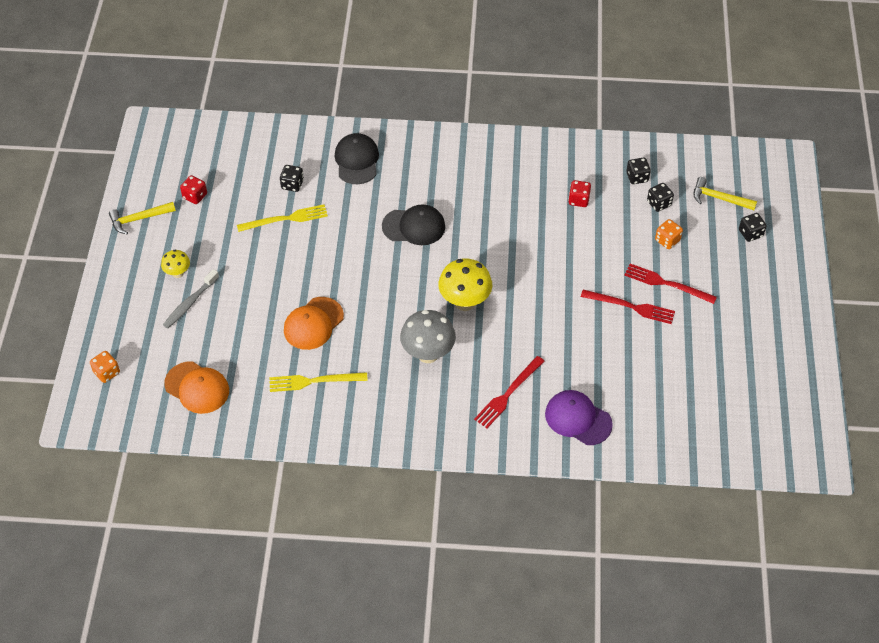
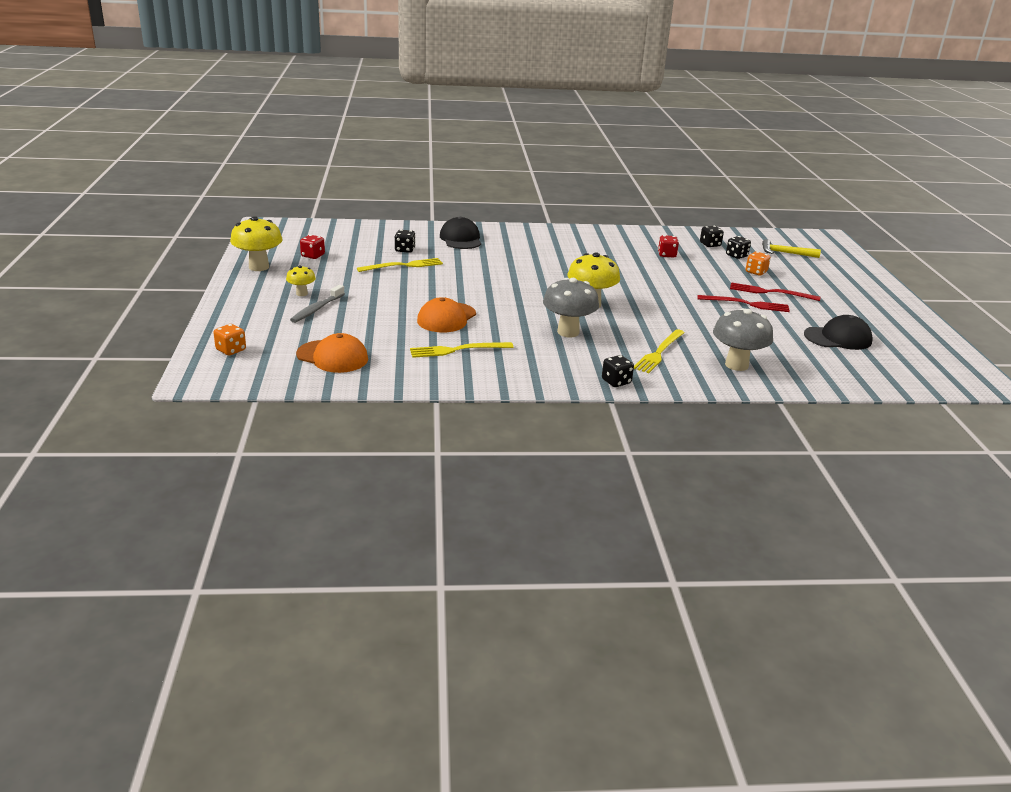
camera: 10 degrees left, 25 degrees down
yellow hammer [109,202,176,234] -> yellow mushroom [230,216,283,271]
black cap [382,204,445,245] -> black cap moved to [804,315,873,350]
red fork [474,356,544,428] -> yellow fork [634,329,685,373]
purple cap [545,390,613,445] -> grey mushroom [713,308,773,371]
black dice [739,213,767,242] -> black dice moved to [602,355,634,387]

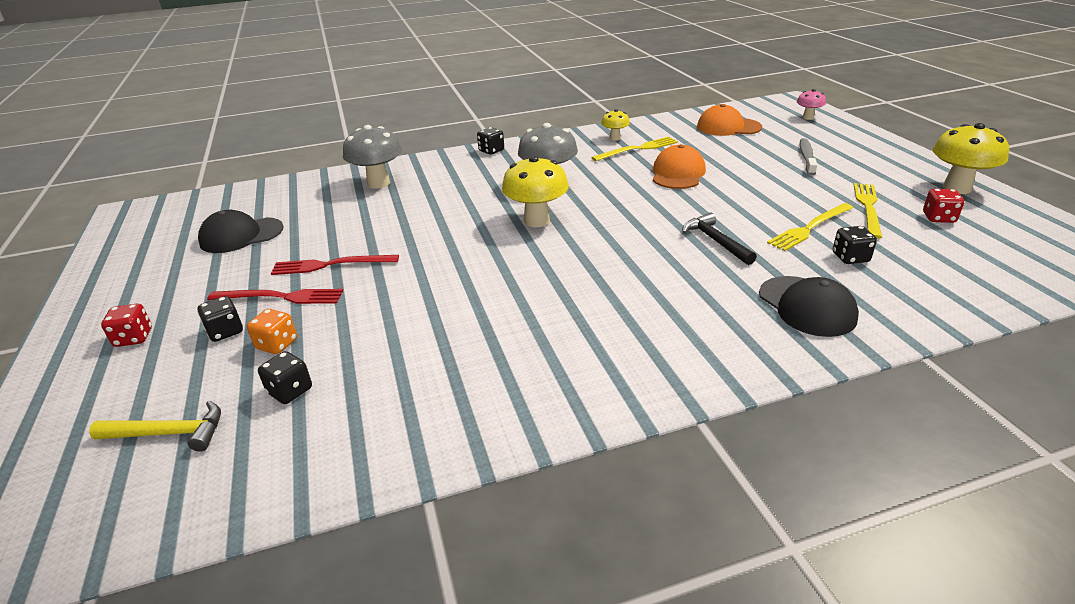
camera: 170 degrees right, 5 degrees up
orange dice [214,324,246,355] -> pink mushroom [797,89,826,120]
yellow mushroom [286,265,316,296] -> yellow mushroom moved to [601,109,630,141]
yellow fork [634,329,685,373] -> yellow fork moved to [854,183,882,239]
red dice [658,235,679,258] -> red dice moved to [101,304,152,347]
black dice [700,226,724,247] -> black dice moved to [198,296,243,342]
none -> black hammer [682,213,757,265]

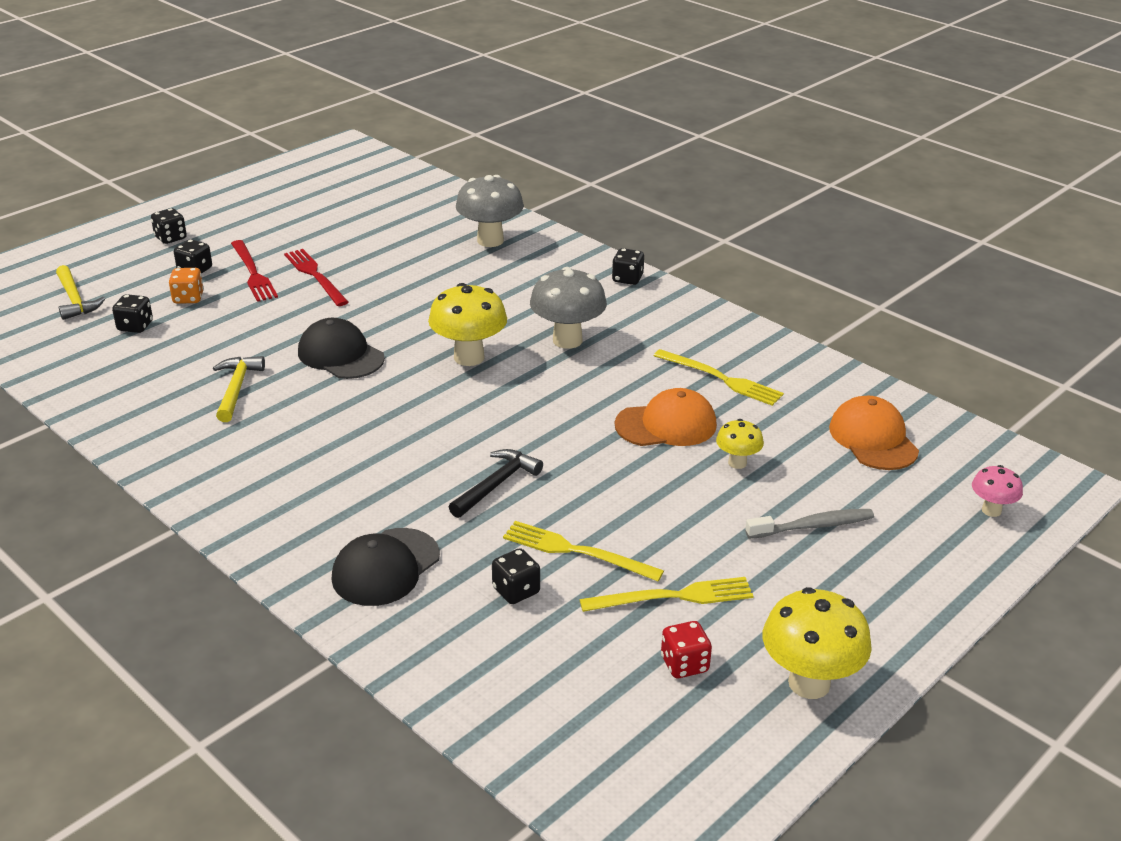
camera: 60 degrees right, 0 degrees up
red dice [101,304,152,347] -> black dice [151,208,187,244]
black cap [198,210,284,253] -> black cap moved to [298,318,385,379]
yellow mushroom [601,109,630,141] -> yellow mushroom moved to [716,419,764,469]
none -> yellow hammer [213,356,265,422]

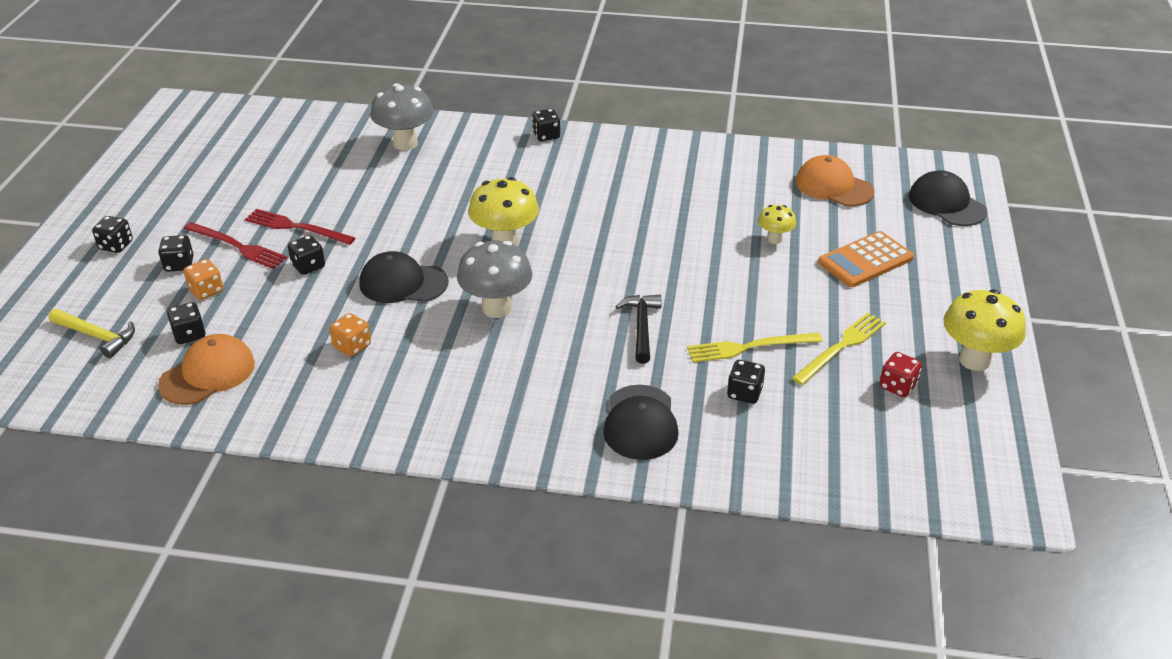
camera: 35 degrees left, 5 degrees up
yellow hammer [213,356,265,422] -> orange dice [329,313,371,357]
grey mushroom [530,267,607,349] -> grey mushroom moved to [457,241,533,318]
orange cap [615,388,717,446] -> orange cap moved to [158,334,255,405]
yellow fork [654,349,784,406] -> none
grey toothbrush [745,509,874,539] -> orange calculator [818,231,914,287]
pink mushroom [972,465,1023,517] -> black cap [909,170,987,226]
none -> black dice [288,235,325,275]

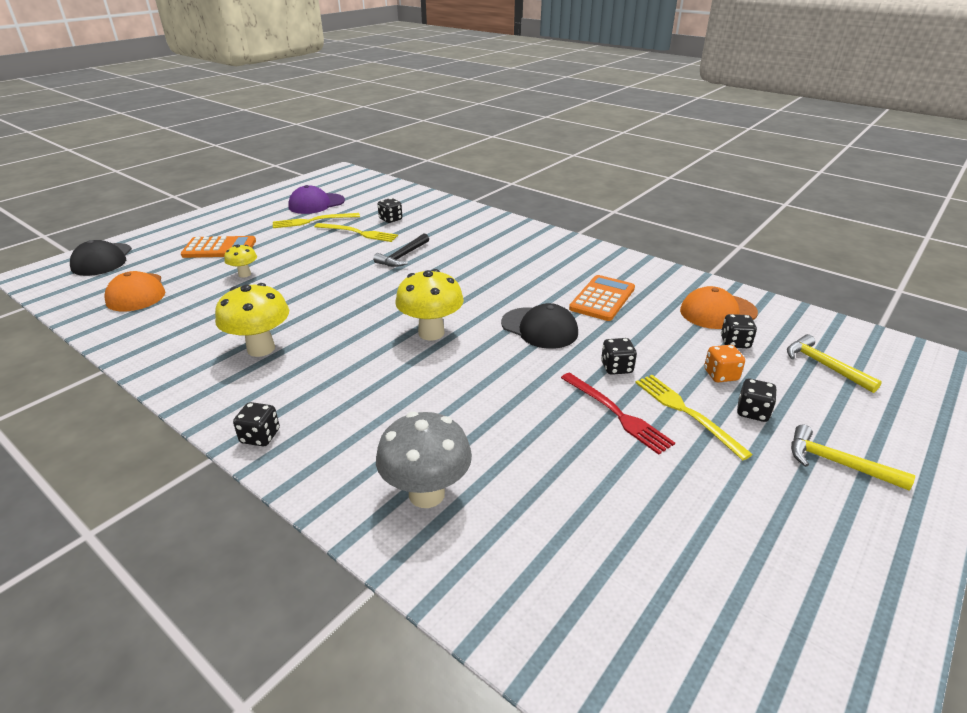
camera: 150 degrees left, 5 degrees down
black dice [92,216,133,253] -> yellow hammer [791,425,915,491]
red fork [184,222,287,269] -> yellow fork [635,375,753,460]
orange dice [329,313,371,357] -> orange calculator [569,275,635,321]
grey mushroom [457,241,533,318] -> none
black cap [603,385,678,460] -> none
red dice [879,352,922,397] -> purple cap [288,185,345,214]
yellow mushroom [944,289,1026,371] -> yellow mushroom moved to [215,283,289,357]

